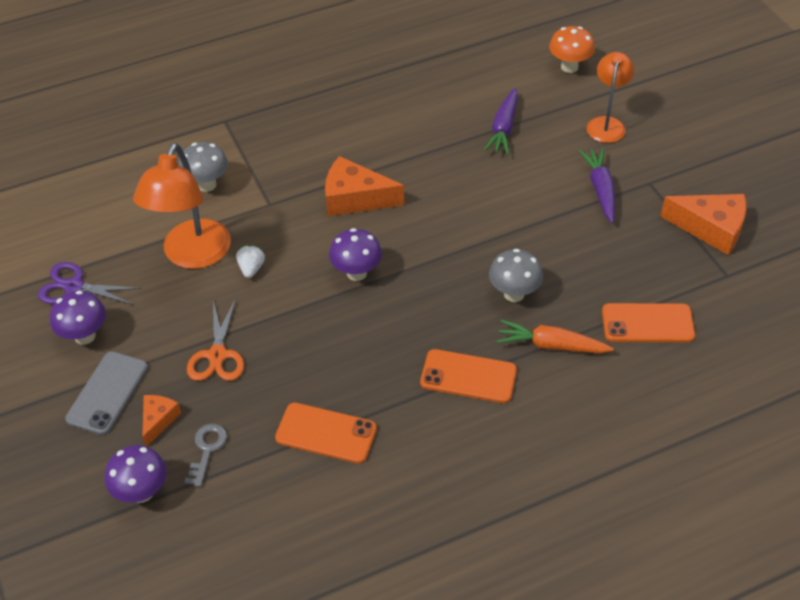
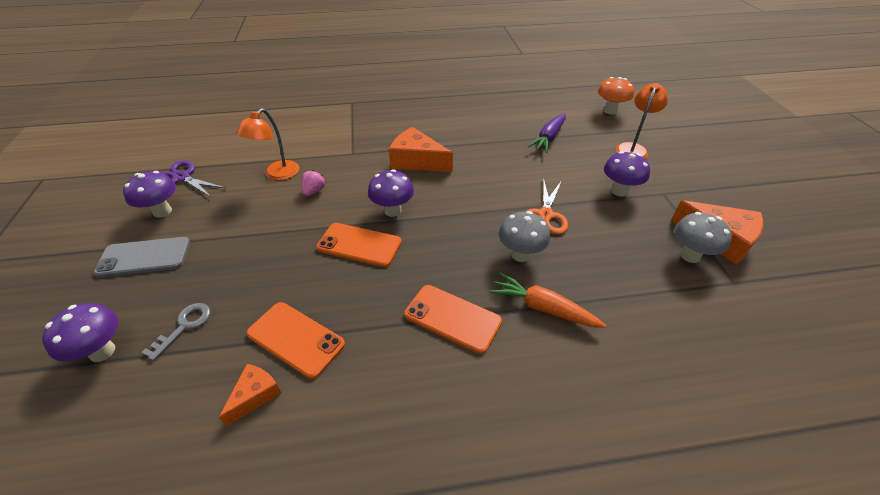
camera: 15 degrees right, 5 degrees down
grey phone [65,351,148,435] -> grey phone turned 45 degrees clockwise [94,237,190,277]
orange lamp [133,143,231,269] -> orange lamp [236,108,299,180], size x0.62
orange cheese [142,395,181,446] -> orange cheese moved to [219,364,281,426]
grey mushroom [179,142,228,192] -> grey mushroom moved to [674,212,732,263]
orange scissors [187,298,244,381] -> orange scissors moved to [525,178,568,234]
white strawberry [236,245,265,278] -> pink strawberry [301,170,325,197]
purple carrot [579,148,615,223] -> purple mushroom [604,151,650,196]
orange phone [602,303,695,342] -> orange phone moved to [316,223,402,267]

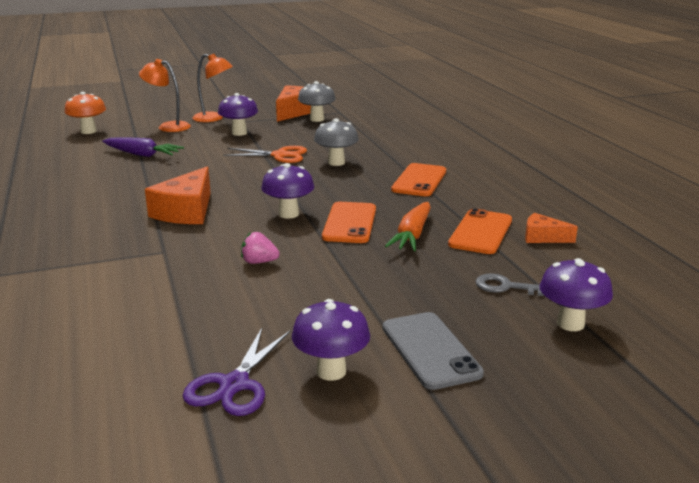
camera: 100 degrees left, 20 degrees down
orange lamp [236,108,299,180] -> orange lamp moved to [192,54,233,122]
orange carrot [489,273,607,328] -> orange carrot moved to [385,202,431,251]

